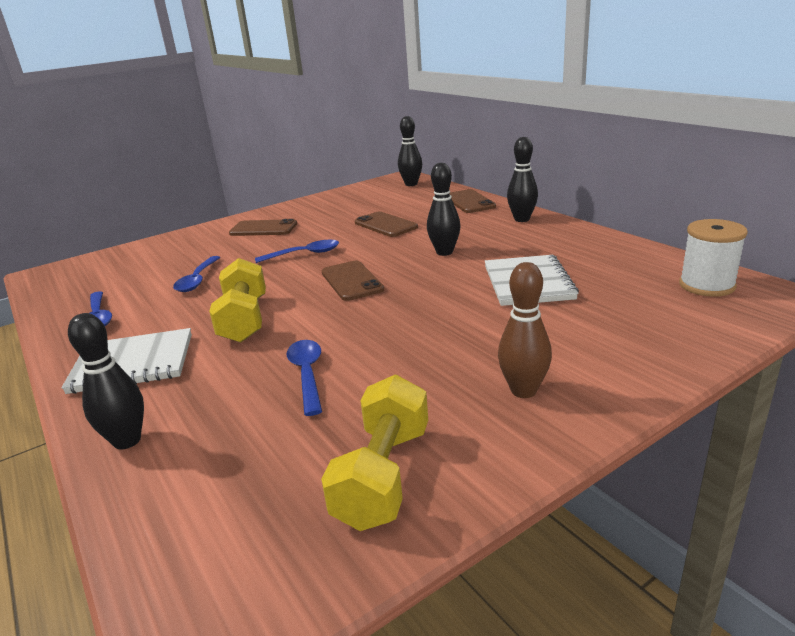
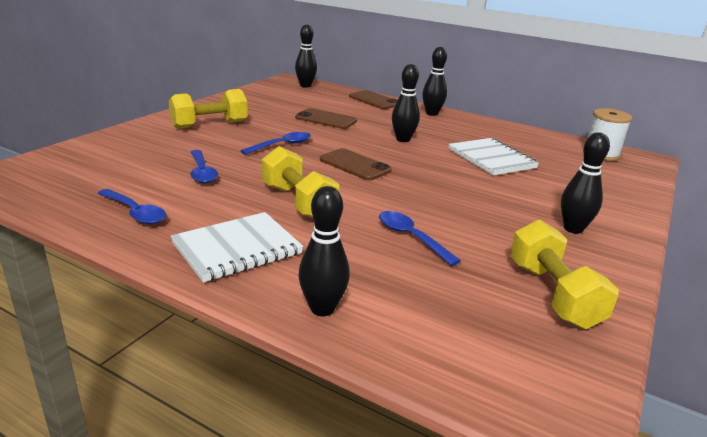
camera: 30 degrees left, 0 degrees up
brown phone [229,219,297,236] -> yellow dumbbell [169,89,248,129]
brown bowling pin [498,262,552,398] -> black bowling pin [561,132,610,234]

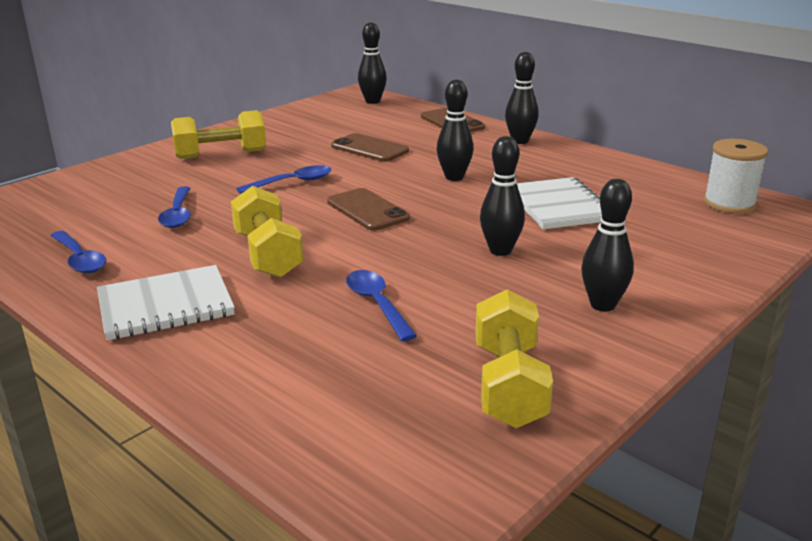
camera: 15 degrees right, 0 degrees up
black bowling pin [299,186,350,316] -> black bowling pin moved to [480,136,525,256]

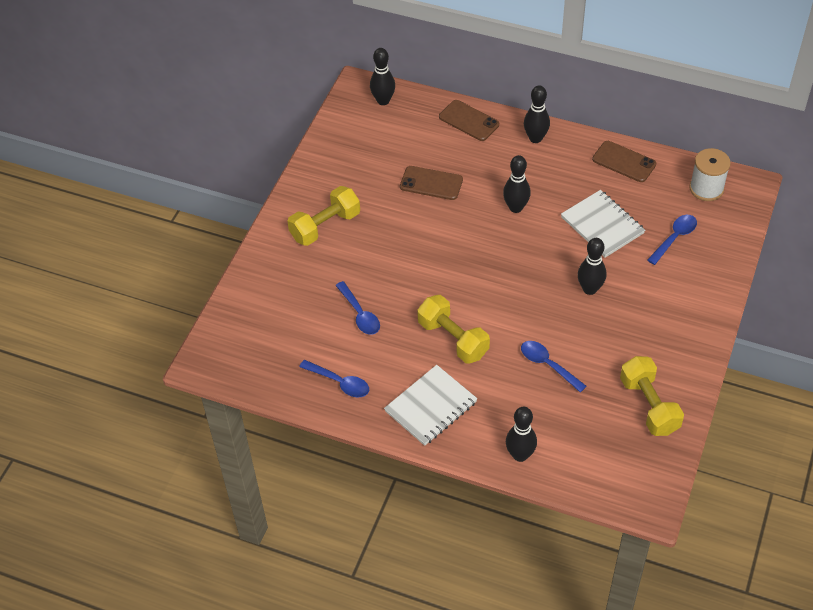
camera: 20 degrees left, 25 degrees up
blue spoon [236,165,331,194] -> blue spoon moved to [647,215,697,265]
brown phone [327,188,410,231] -> brown phone moved to [592,141,656,182]
black bowling pin [581,179,634,311] -> black bowling pin moved to [506,407,537,462]

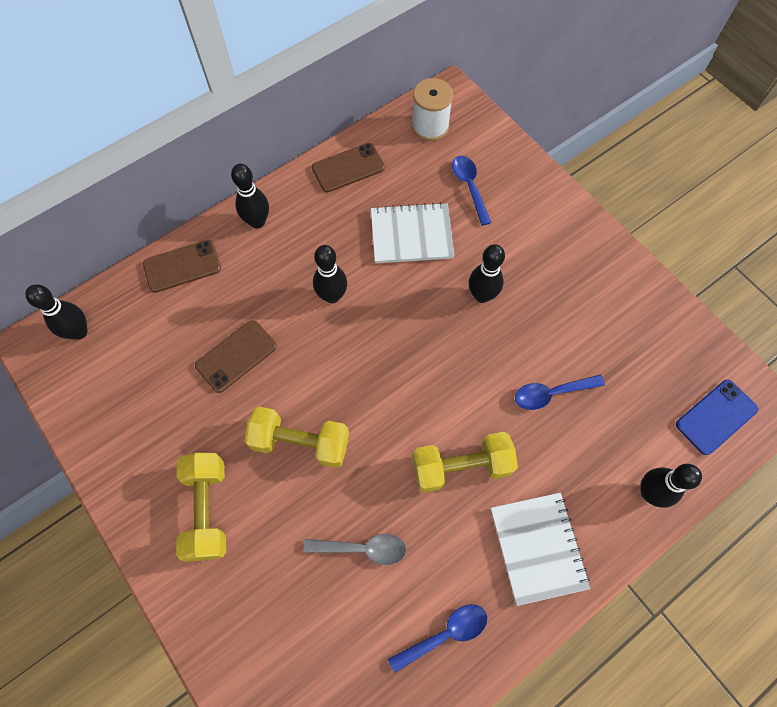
camera: 60 degrees left, 15 degrees up
blue spoon [335,281,380,335] -> grey spoon [304,534,407,565]
yellow dumbbell [620,356,684,436] -> yellow dumbbell moved to [244,407,349,468]
none -> blue phone [676,380,758,455]

